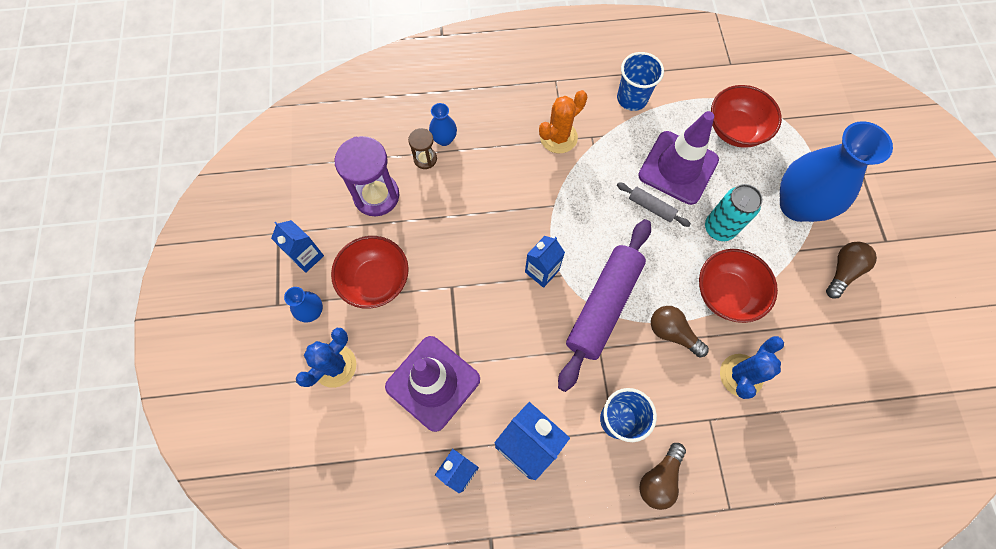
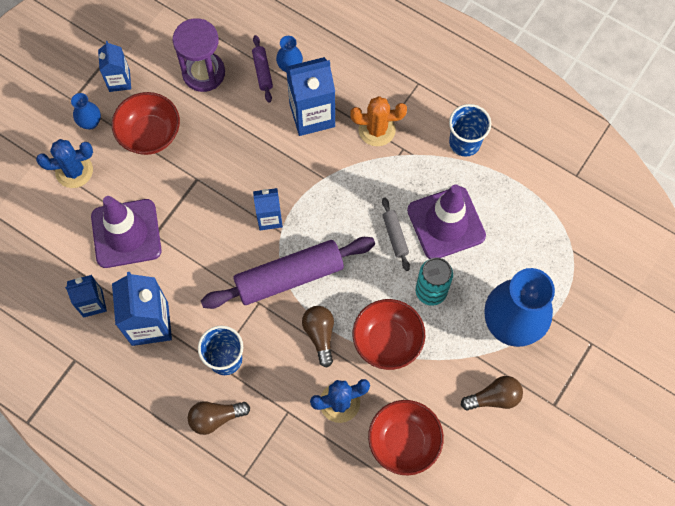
camera: 40 degrees right, 0 degrees up
brown hourglass [408,128,437,169] -> purple rolling pin [252,35,273,103]
red bowl [711,85,782,148] -> red bowl moved to [368,400,444,475]
none -> blue carton [286,57,335,136]

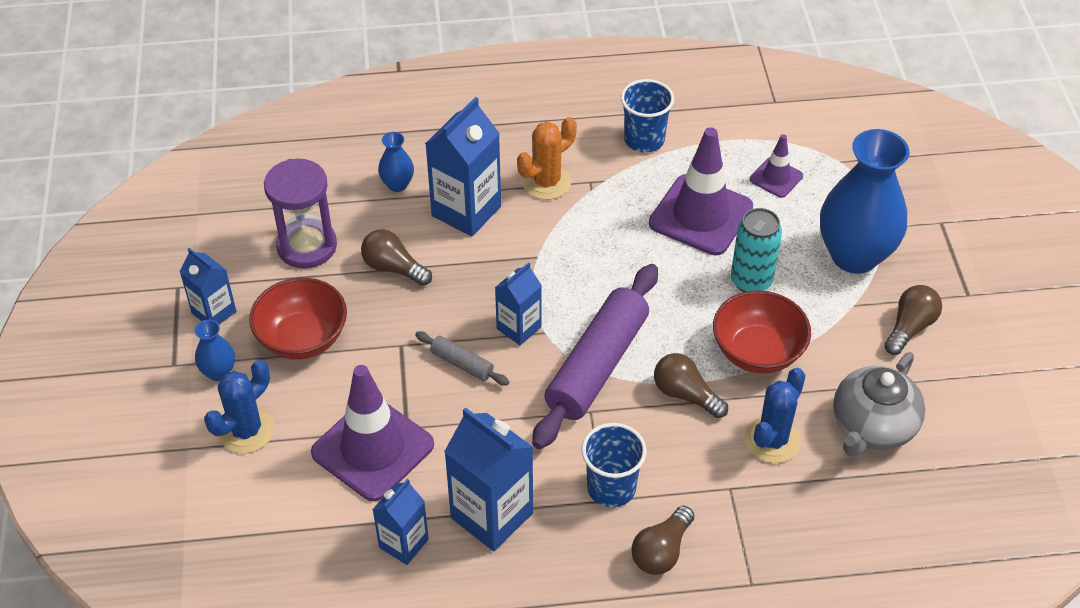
camera: 40 degrees left, 20 degrees down
purple rolling pin [252,35,273,103] -> none
red bowl [368,400,444,475] -> grey teapot [833,352,925,457]
grey rolling pin [382,197,410,271] -> grey rolling pin moved to [415,331,509,386]
none -> brown light bulb [361,229,432,286]
none -> purple traffic cone [750,134,803,198]

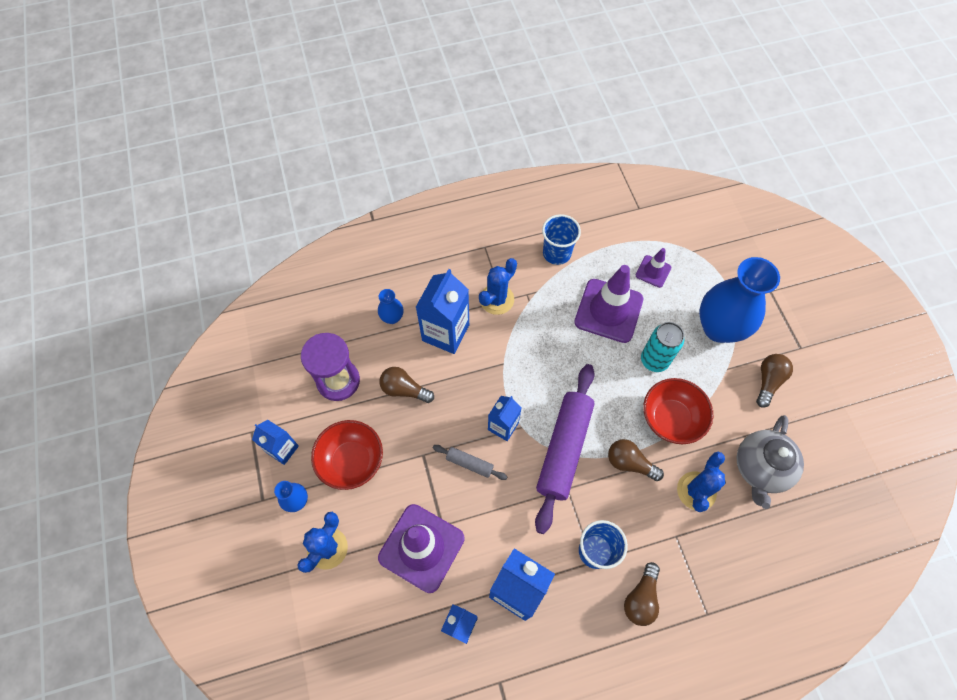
camera: 10 degrees left, 15 degrees up
orange cactus [517,117,577,200] -> blue cactus [479,258,517,315]

